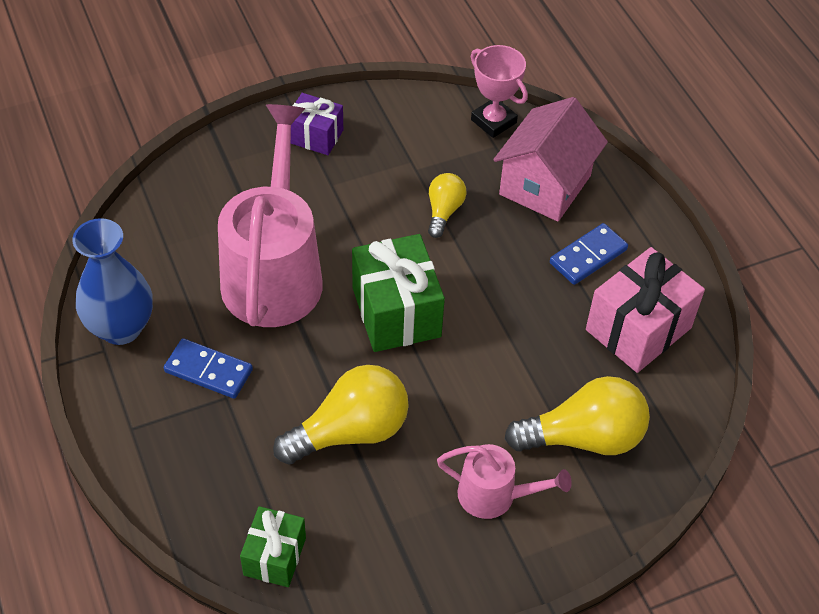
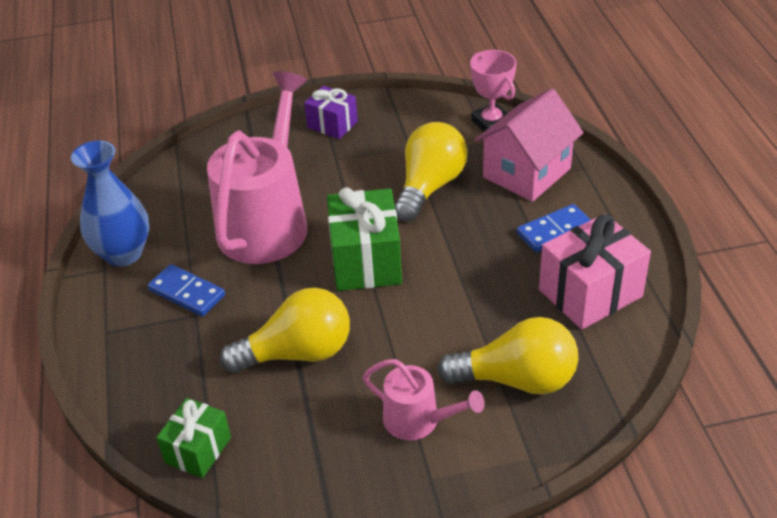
camera: 15 degrees right, 10 degrees down
yellow light bulb [428,173,467,238] -> yellow light bulb [394,122,467,222], size x1.81

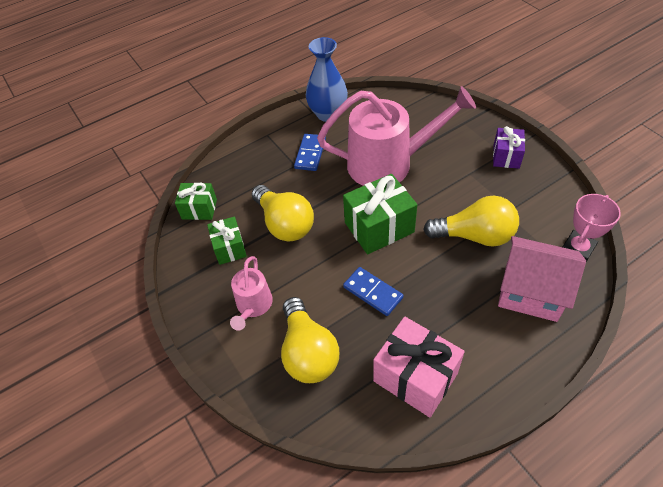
camera: 70 degrees right, 10 degrees up
blue domino [517,204,591,252] -> blue domino moved to [343,267,403,316]
none -> green gift [207,216,247,265]

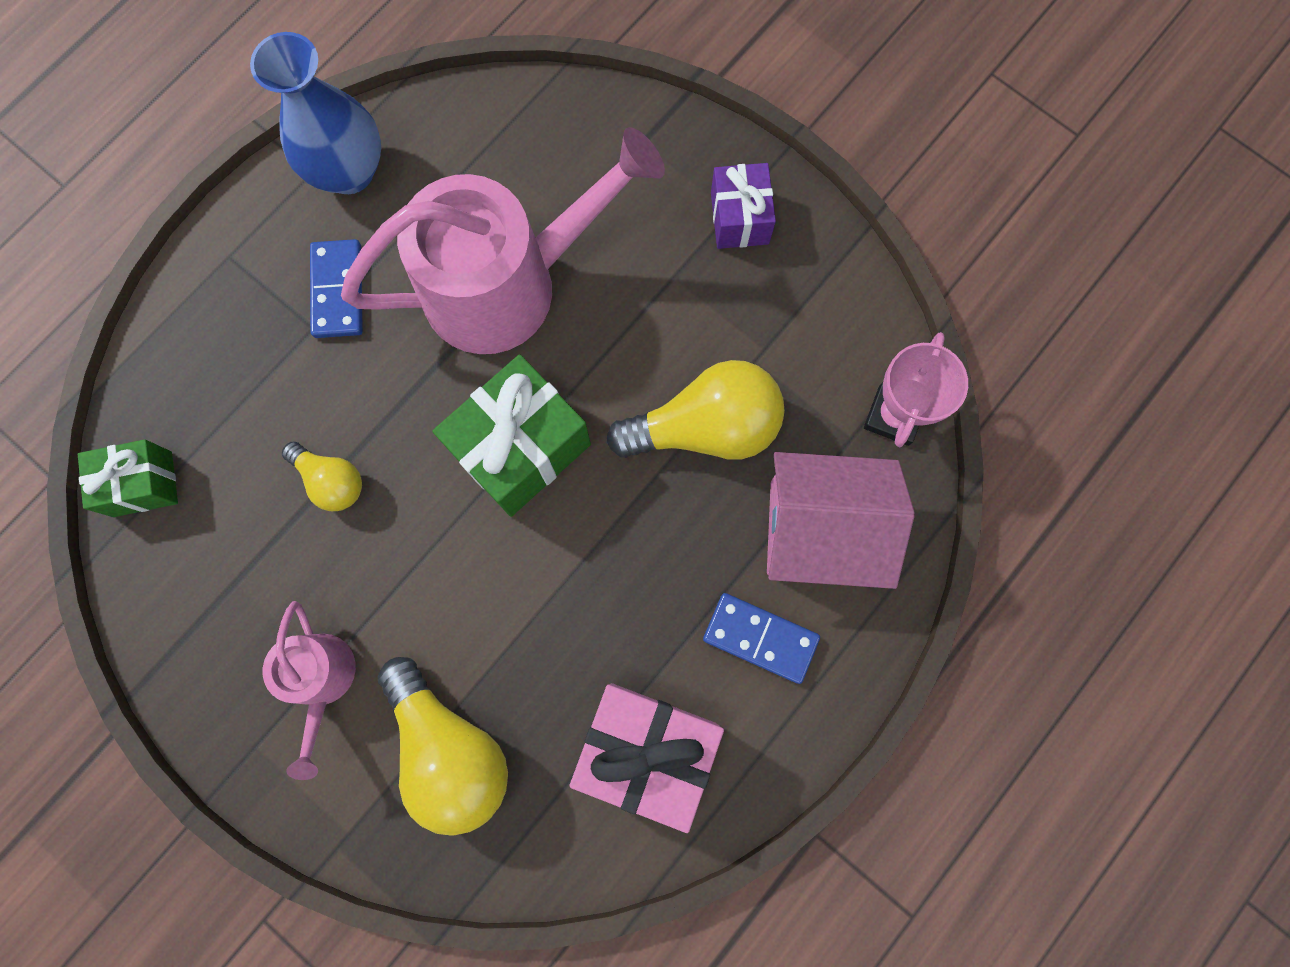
camera: 20 degrees left, 25 degrees up
green gift [207,216,247,265] -> none
yellow light bulb [252,185,314,242] -> yellow light bulb [282,441,362,511], size x0.55
blue domino [343,267,403,316] -> blue domino moved to [703,593,820,684]

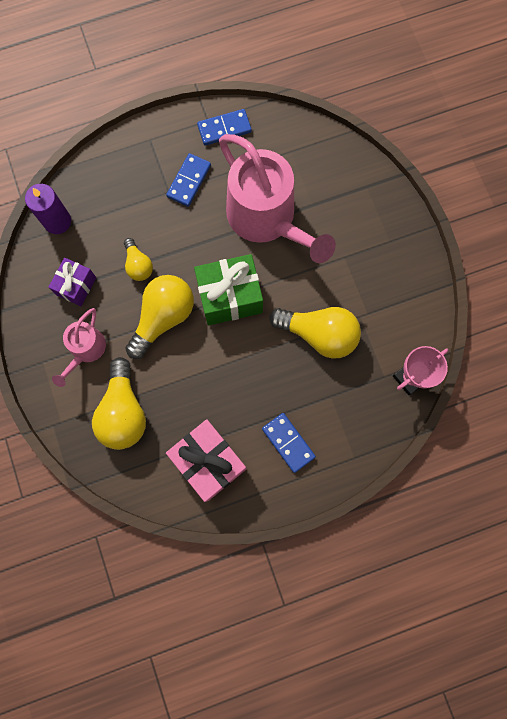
camera: 30 degrees right, 0 degrees up
green gift [78,439,178,517] -> purple candle [25,184,71,234]
blue vase [250,32,381,194] -> blue domino [197,109,252,146]
pink watering can [341,127,665,354] -> pink watering can turned 45 degrees clockwise [219,134,336,263]
purple gift [711,163,776,249] -> purple gift moved to [48,258,96,306]
pink house [767,452,915,589] -> none
none -> yellow light bulb [125,275,194,359]

